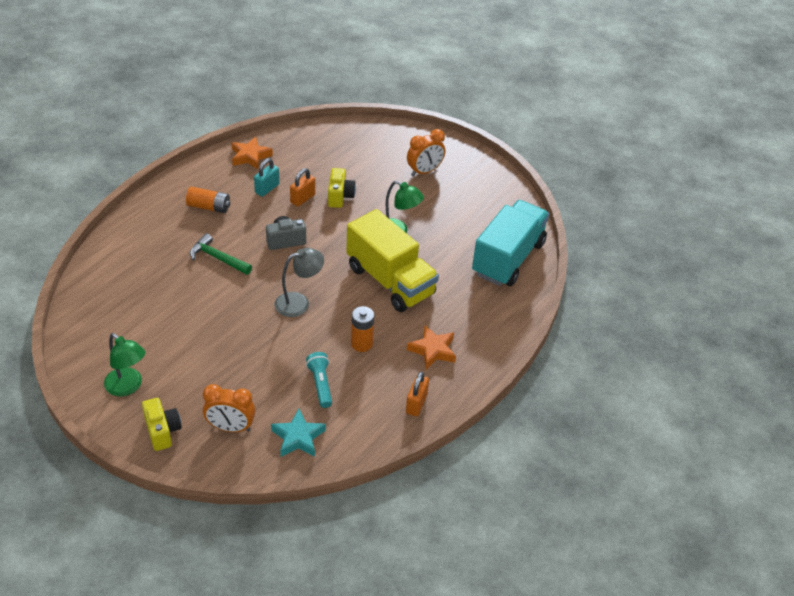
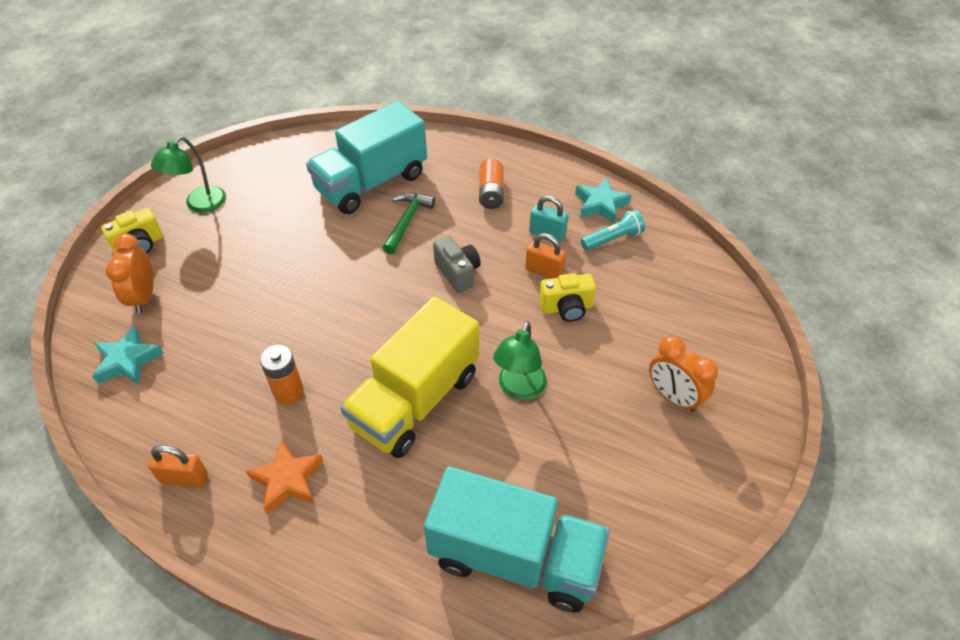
camera: 80 degrees right, 5 degrees up
orange star [232,137,273,169] -> turquoise star [575,178,632,224]
grey lamp [275,248,324,317] -> none
turquoise flashlight [306,352,332,408] -> turquoise flashlight moved to [581,210,645,251]
none -> turquoise truck [306,101,427,214]

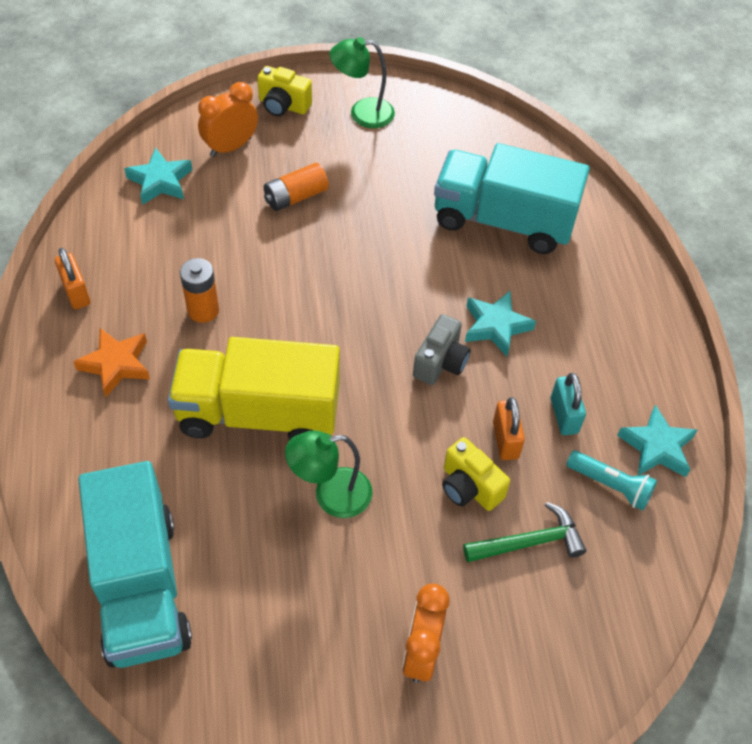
camera: 55 degrees right, 5 degrees up
green hammer [382,193,435,254] -> green hammer moved to [463,502,586,562]
orange battery [479,159,504,209] -> orange battery moved to [264,163,329,211]
none -> turquoise star [465,291,536,356]

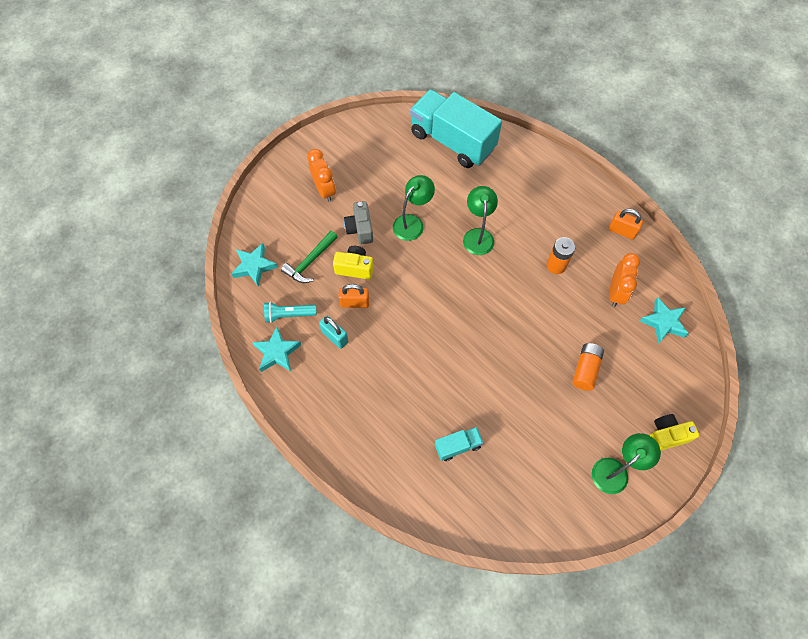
camera: 145 degrees right, 10 degrees up
orange star [73,328,150,397] -> none
yellow truck [168,337,340,440] -> green lamp [463,186,498,255]
orange clock [198,82,258,157] -> orange clock moved to [609,253,640,307]
grey camera [413,314,471,385] -> grey camera moved to [344,201,373,245]
turquoise truck [434,143,590,254] -> turquoise truck [435,427,484,461], size x0.43
turquoise star [465,291,536,356] -> turquoise star moved to [231,243,278,287]
orange padlock [493,397,525,460] -> orange padlock turned 45 degrees counterclockwise [339,284,369,308]

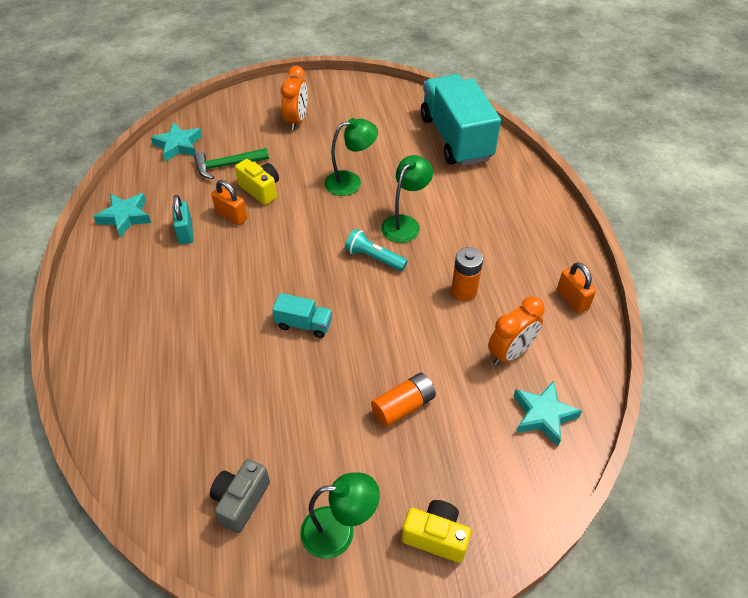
camera: 35 degrees right, 15 degrees down
turquoise flashlight [264,302,317,323] -> turquoise flashlight moved to [345,229,408,271]
grey camera [344,201,373,245] -> grey camera moved to [210,459,270,533]
turquoise truck [435,427,484,461] -> turquoise truck moved to [272,293,332,338]

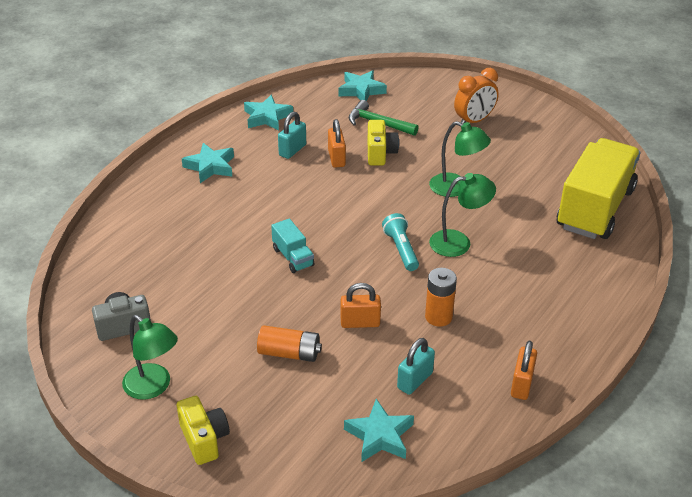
camera: 45 degrees right, 10 degrees down
turquoise truck [421,74,501,166] -> yellow truck [557,138,640,239]
orange clock [488,297,544,365] -> turquoise padlock [397,338,435,395]
none -> turquoise star [182,143,234,183]
none -> orange padlock [341,283,381,328]

